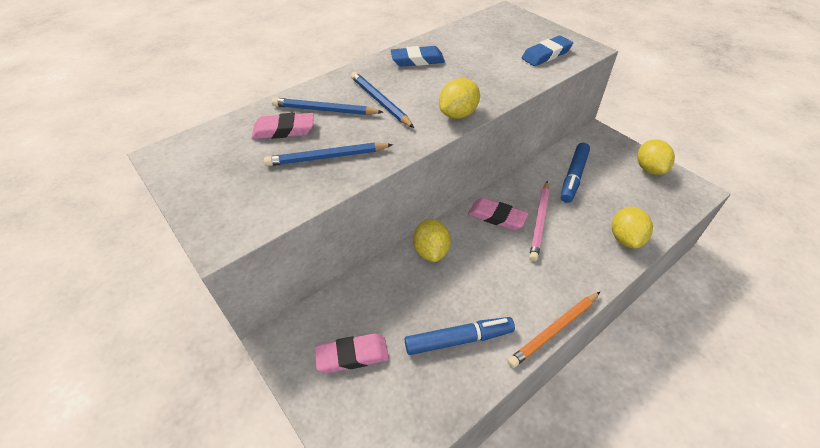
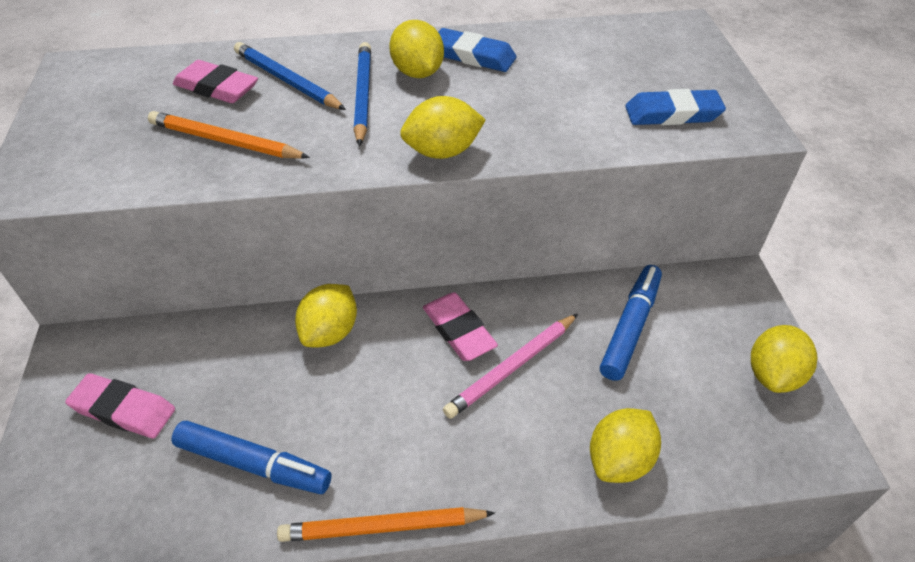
camera: 30 degrees right, 0 degrees up
blue pencil [264,142,393,166] -> orange pencil [148,111,310,159]
blue marker [561,143,590,203] -> blue marker turned 150 degrees clockwise [600,265,662,381]
none -> yellow lemon [389,20,444,78]

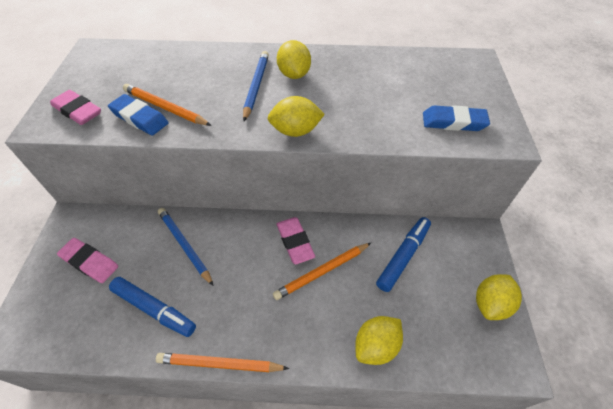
camera: 10 degrees right, 5 degrees up
pink eraser [173,60,258,103] -> pink eraser moved to [50,90,101,125]
blue pencil [234,42,346,110] -> blue pencil moved to [158,208,214,286]
yellow lemon [295,284,357,347] -> none
blue eraser [438,28,517,72] -> blue eraser moved to [108,94,168,136]
pink pencil [443,314,578,419] -> orange pencil [273,243,371,300]

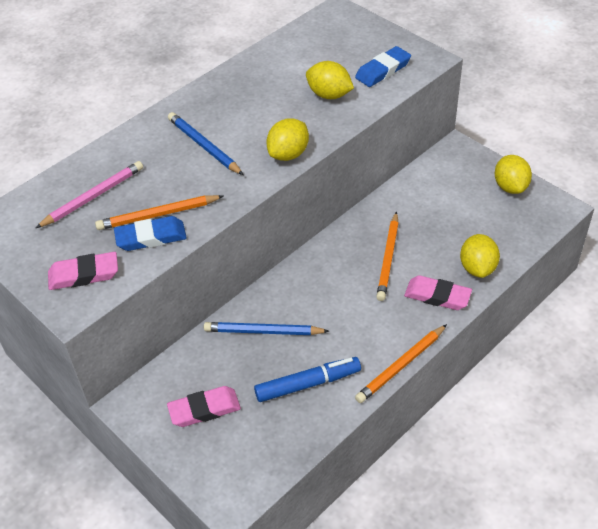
camera: 45 degrees left, 5 degrees down
pink eraser [276,217,315,264] -> pink eraser moved to [404,275,472,310]
yellow lemon [277,40,311,79] -> yellow lemon moved to [306,61,354,99]
blue marker [376,217,431,292] -> none
none -> pink pencil [36,161,143,228]

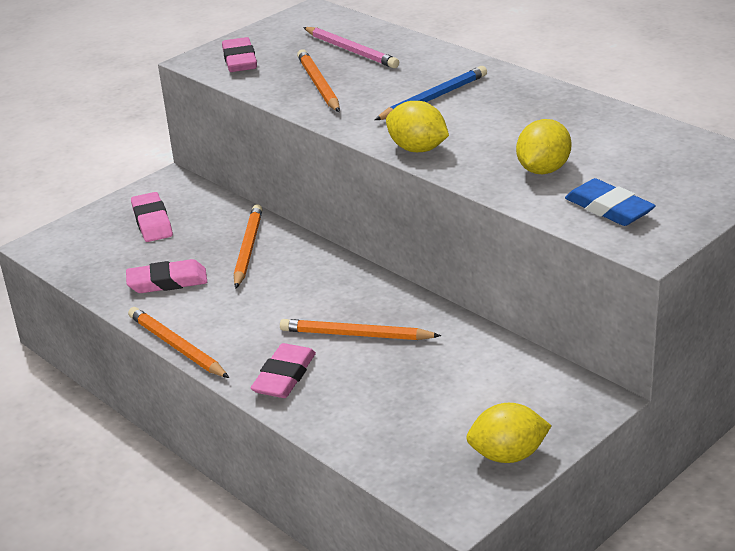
camera: 90 degrees right, 15 degrees down
blue eraser [114,216,187,251] -> none
blue pencil [204,322,329,335] -> orange pencil [234,204,263,289]
blue marker [254,357,361,402] -> pink eraser [126,259,207,293]
yellow lemon [460,234,500,278] -> none

